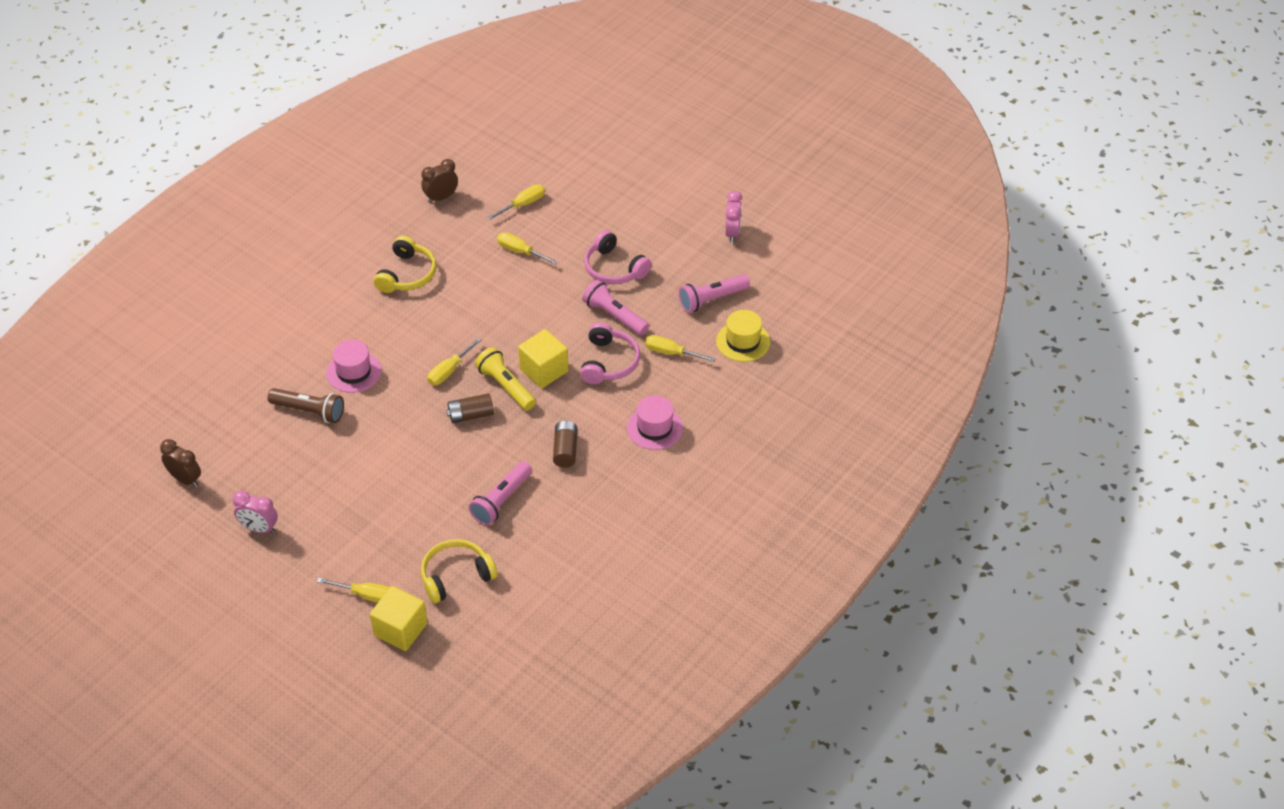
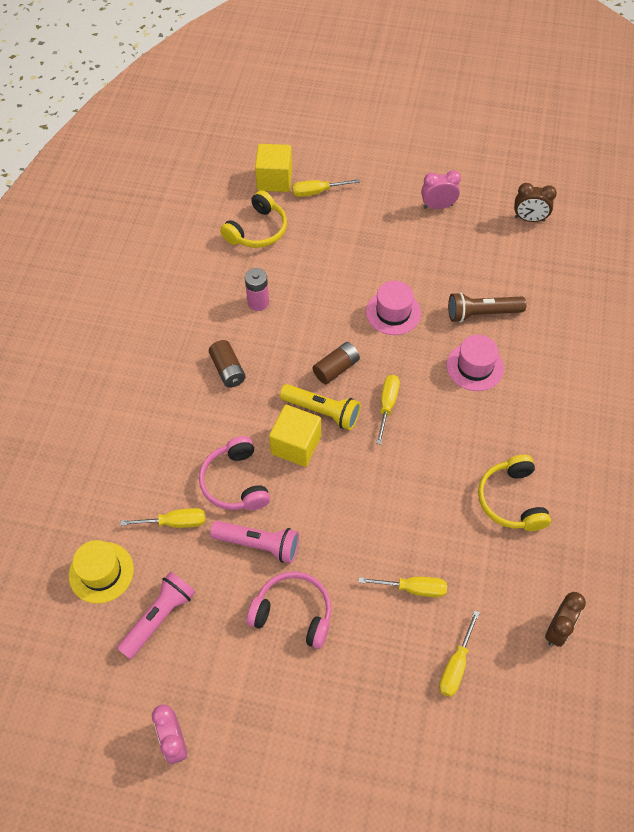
camera: 155 degrees right, 10 degrees up
pink flashlight [469,461,532,525] -> pink battery [245,268,269,311]
pink hat [627,395,683,450] -> pink hat moved to [366,281,421,335]

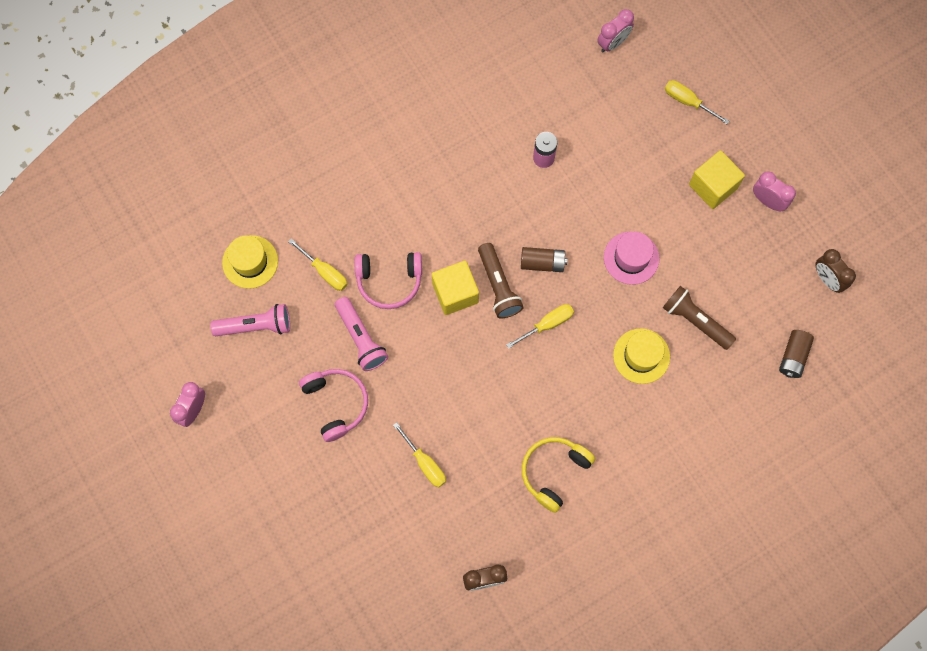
camera: 45 degrees right, 15 degrees up
pink headphones [199,436,270,510] -> pink headphones turned 120 degrees counterclockwise [355,252,422,309]
brown battery [209,340,246,388] -> brown battery moved to [779,330,814,378]
yellow headphones [220,190,287,248] -> none
yellow cube [255,144,292,192] -> yellow cube moved to [689,150,745,209]
yellow flashlight [280,384,361,430] -> brown flashlight [478,243,524,318]
yellow screwdriver [439,610,480,697] -> none
pink hat [446,335,504,391] -> yellow hat [613,328,670,384]
none -> pink clock [597,9,634,53]

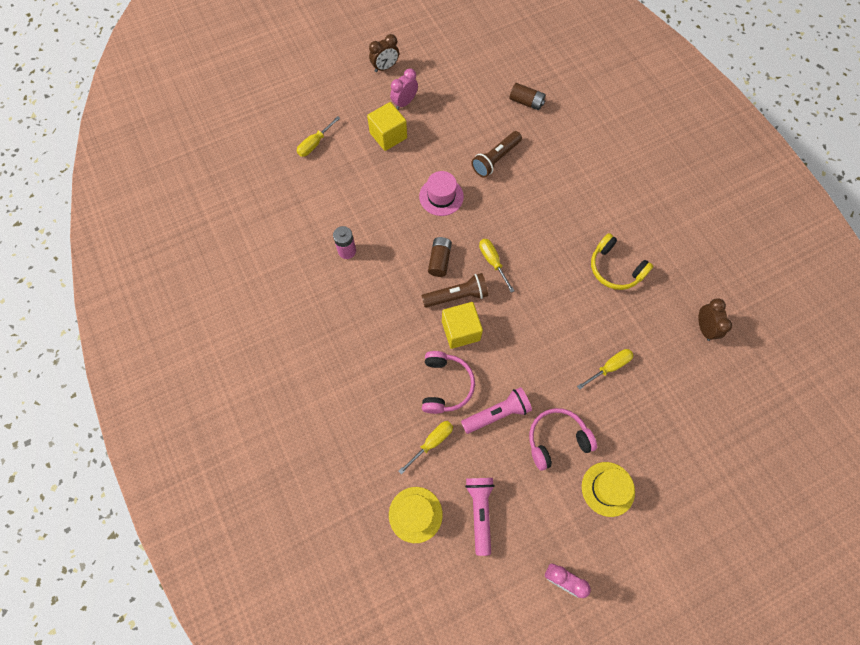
camera: 85 degrees left, 5 degrees down
pink clock [597,9,634,53] -> none
yellow hat [613,328,670,384] -> yellow hat moved to [582,462,635,517]
brown clock [815,249,856,293] -> brown clock moved to [369,34,399,72]

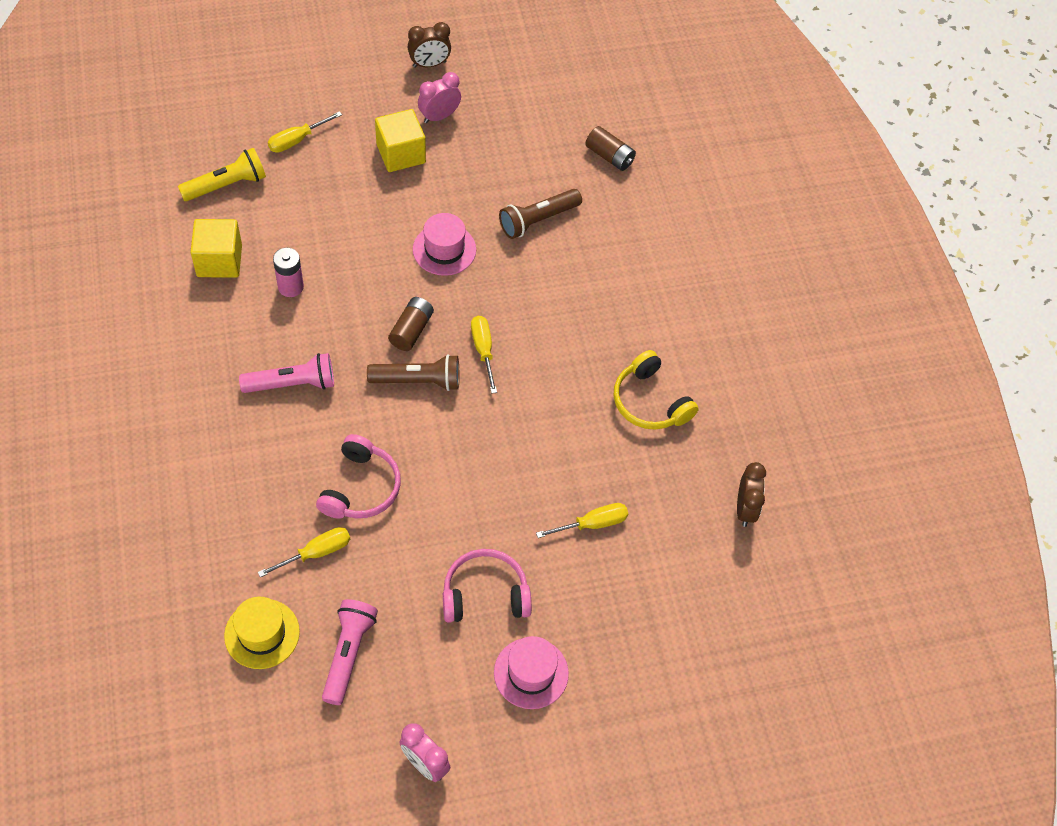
camera: 10 degrees right, 10 degrees down
yellow cube [442,302,483,349] -> yellow cube moved to [190,219,242,278]
pink flashlight [461,387,532,434] -> pink flashlight moved to [239,353,334,393]
yellow hat [582,462,635,517] -> pink hat [494,636,569,709]
none -> yellow flashlight [178,148,266,201]

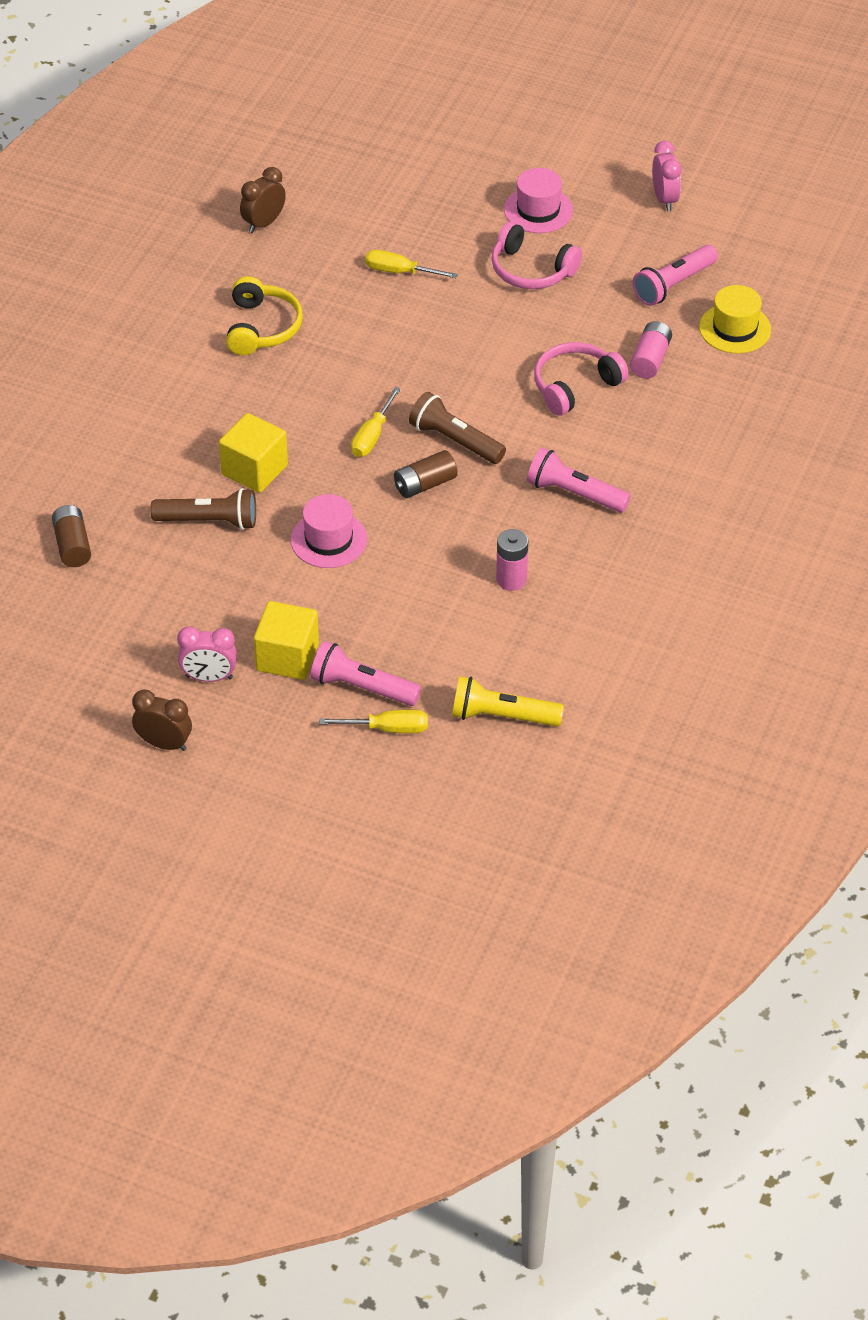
camera: 140 degrees left, 10 degrees down
yellow cube [190,219,242,278] -> yellow cube moved to [219,413,288,493]
yellow screwdriver [258,527,350,577] -> pink battery [630,321,672,379]
none -> pink flashlight [311,641,421,706]

